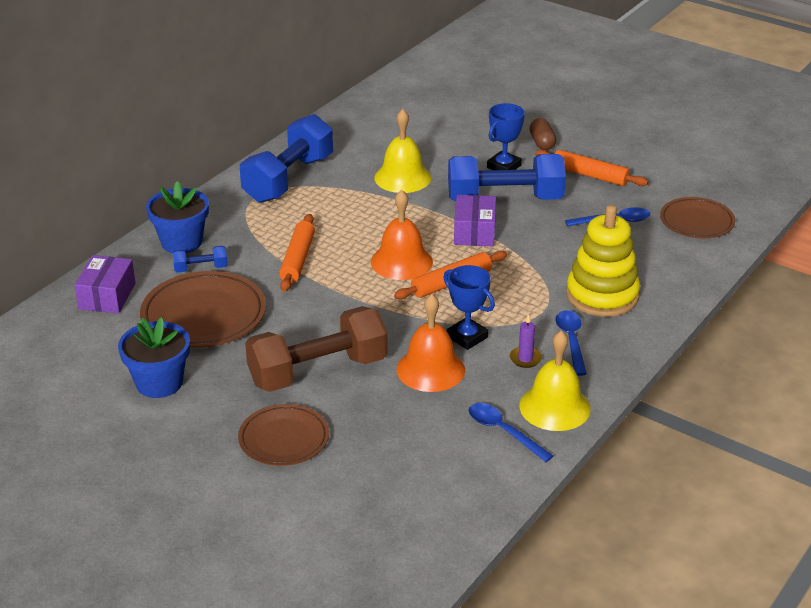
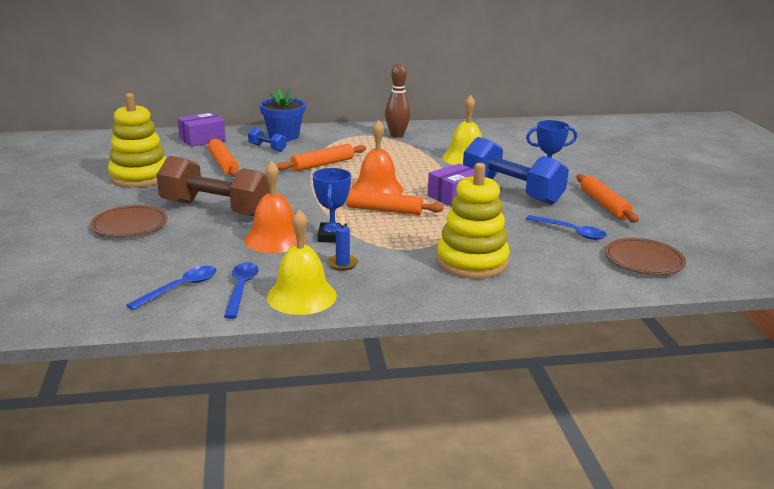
camera: 45 degrees right, 10 degrees down
blue flower pot [118,317,190,398] -> yellow stacking toy [108,93,166,188]
brown plate [140,271,266,348] -> orange rolling pin [208,138,239,177]
blue dumbbell [240,114,333,203] -> brown bowling pin [385,63,411,138]
purple candle [509,314,542,368] -> blue candle [327,216,358,271]
brown capsule [529,118,556,150] -> none
blue spoon [555,310,587,376] -> blue spoon moved to [126,266,217,310]

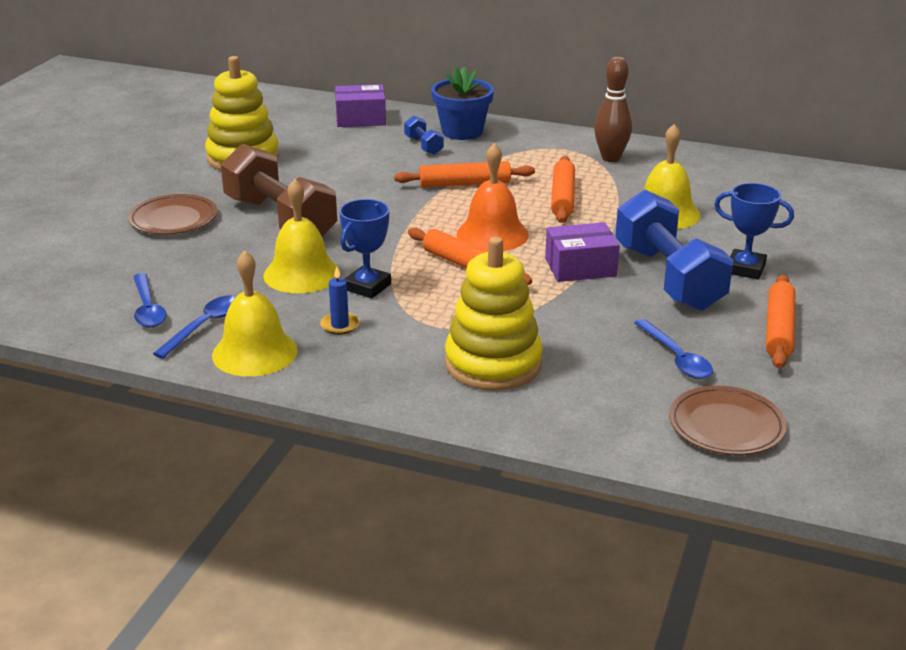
camera: 30 degrees right, 5 degrees up
blue spoon [126,266,217,310] -> blue spoon turned 90 degrees clockwise [133,273,167,328]
orange rolling pin [208,138,239,177] -> orange rolling pin moved to [551,156,575,223]
orange bell [244,161,306,253] -> yellow bell [263,179,340,293]

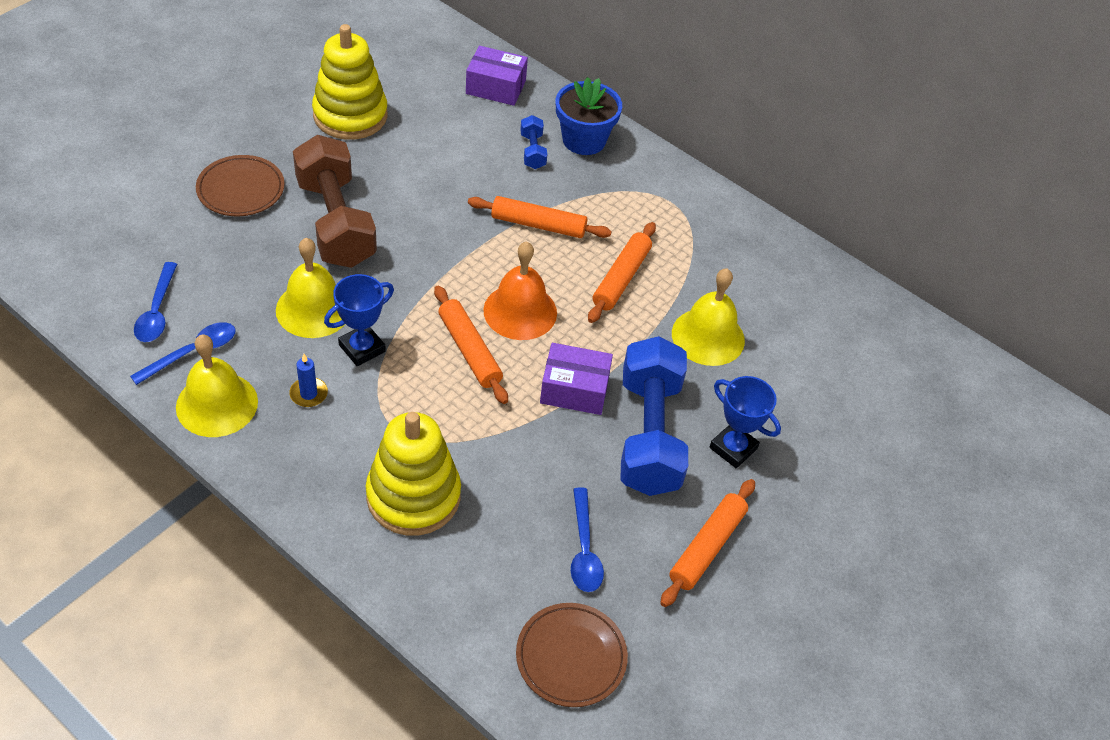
camera: 15 degrees right, 20 degrees up
brown bowling pin [594,57,632,162] -> none

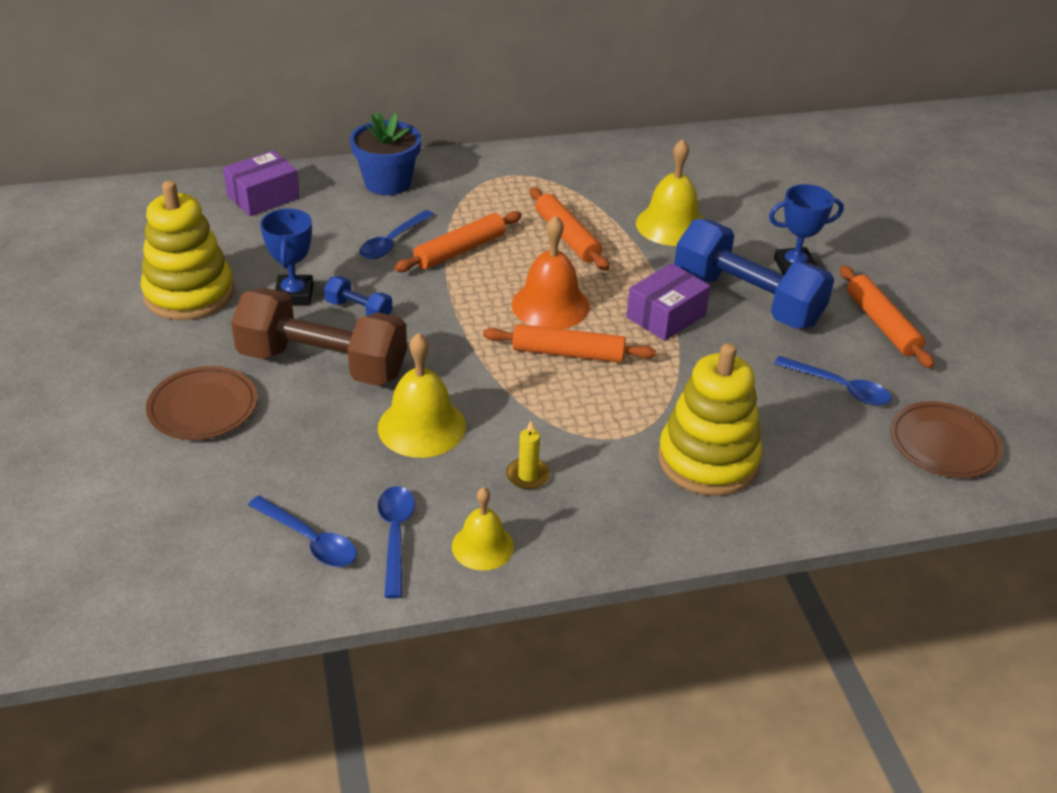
camera: 50 degrees left, 10 degrees down
yellow bell [176,334,258,437] -> yellow bell [452,487,514,571], size x0.64
blue candle [289,354,328,407] -> yellow candle [506,420,550,489]
blue trophy [324,274,394,366] -> blue trophy moved to [260,208,314,305]
blue dumbbell [520,115,548,169] -> blue dumbbell moved to [324,276,393,316]
none -> blue spoon [359,210,434,259]

